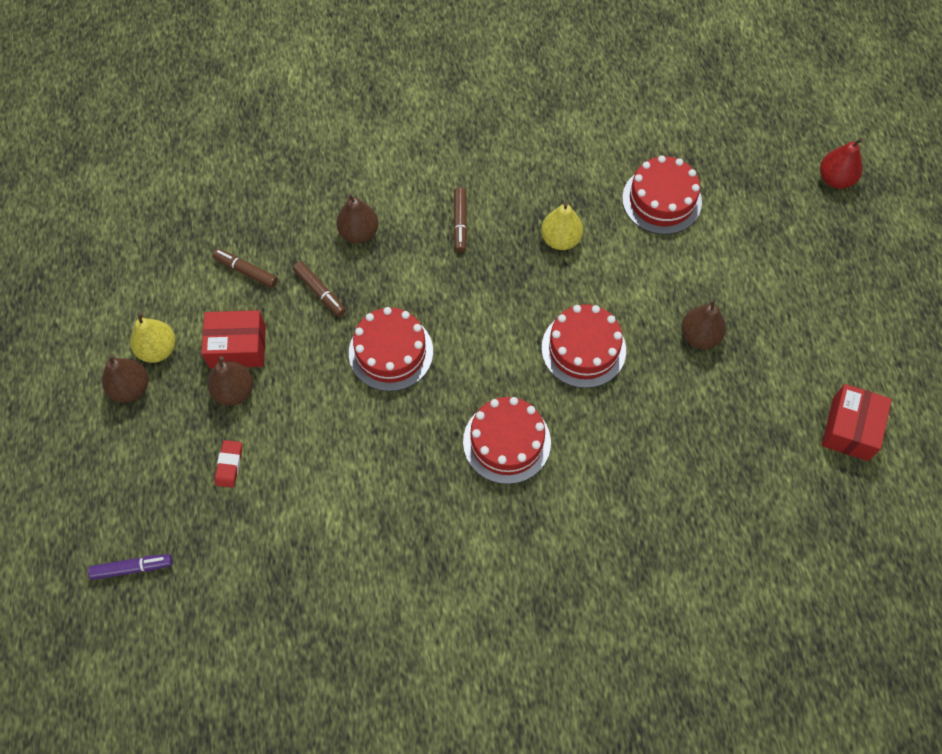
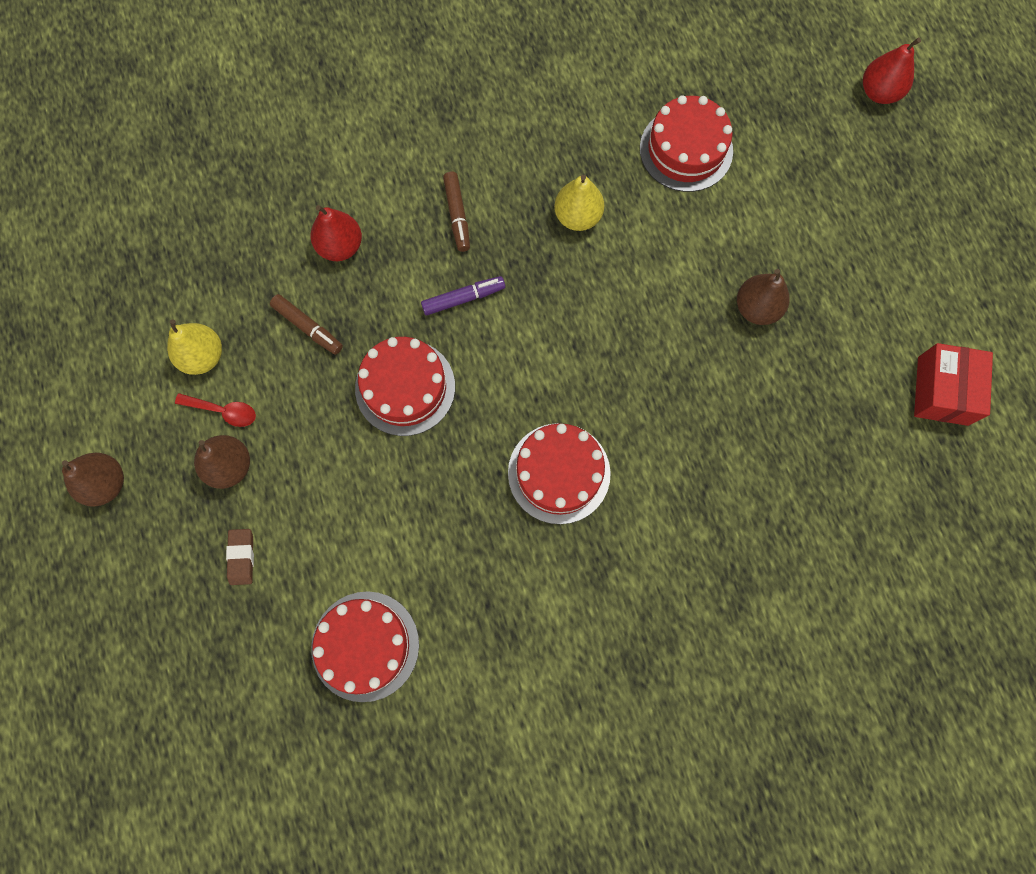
camera: 10 degrees left, 10 degrees up
purple marker [88,554,173,580] -> purple marker moved to [421,276,505,316]
yellow pear [130,312,176,363] -> yellow pear moved to [167,320,222,375]
red box [201,310,266,368] -> red spoon [175,393,256,427]
brown marker [212,249,278,288] -> none
red eraser [215,440,242,488] -> brown eraser [226,529,254,585]
brown pear [336,193,379,243] -> red pear [311,205,362,261]
red cake [541,304,626,388] -> red cake moved to [311,591,419,702]

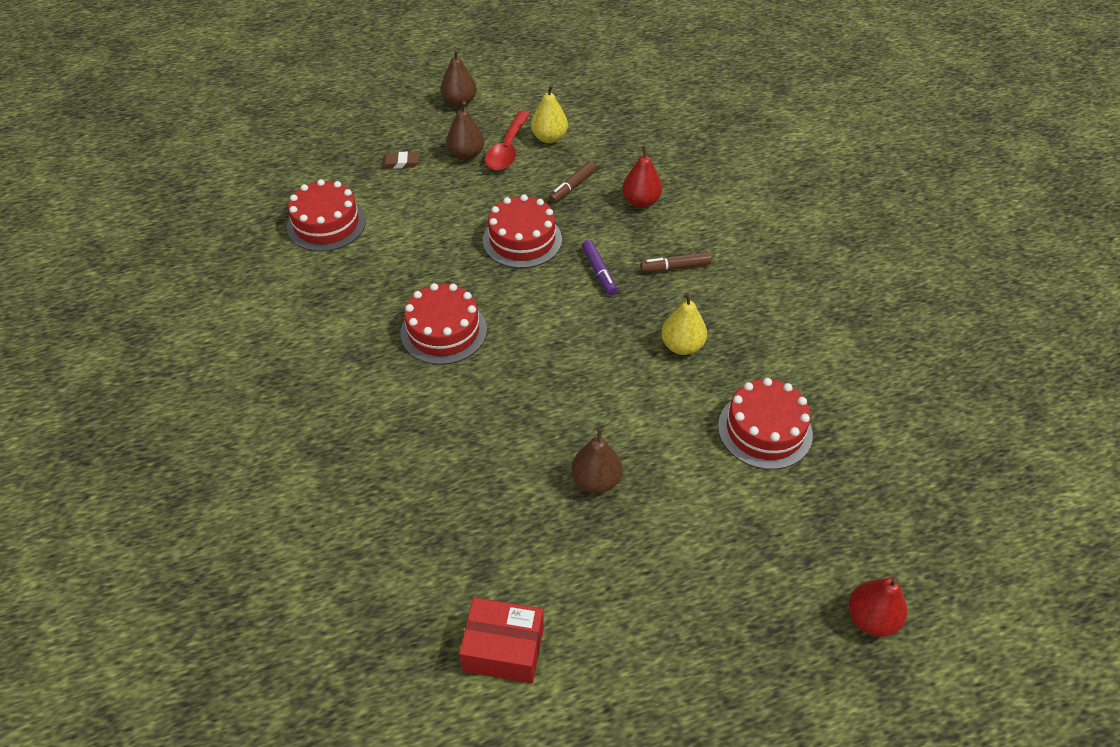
camera: 90 degrees right, 25 degrees down
red spoon [175,393,256,427] -> red spoon [485,111,530,170], size x1.66

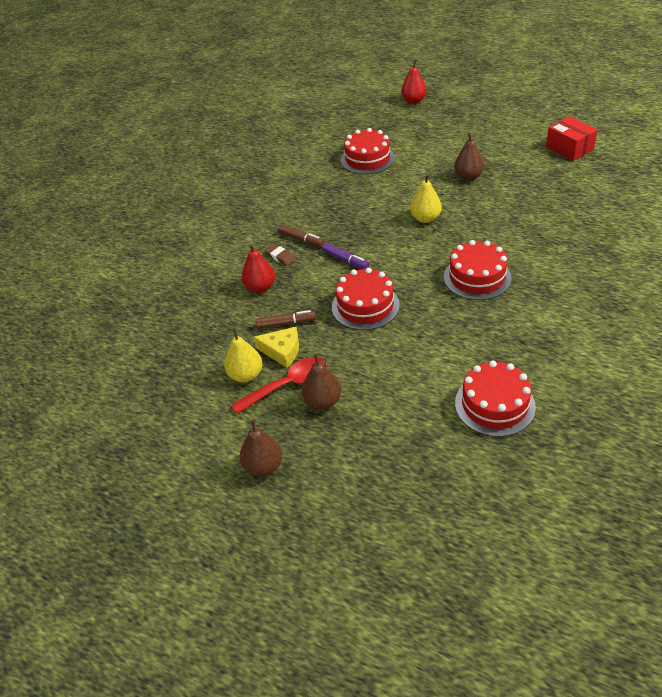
camera: 130 degrees left, 5 degrees down
brown eraser [381,152,419,169] -> brown eraser moved to [264,243,296,266]
purple marker [581,240,617,295] -> purple marker turned 105 degrees clockwise [322,243,369,269]
yellow pear [661,292,707,355] -> yellow pear moved to [410,174,442,223]
none -> yellow cheese [253,327,299,368]

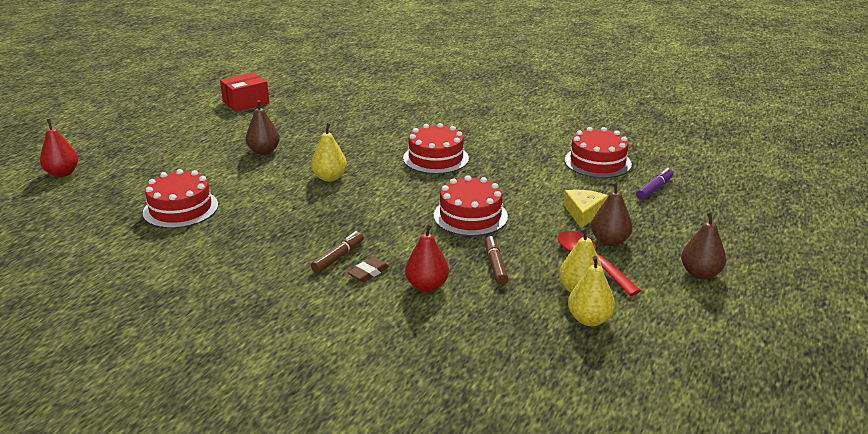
camera: 95 degrees left, 15 degrees down
yellow cheese [253,327,299,368] -> yellow cheese moved to [564,190,608,228]
purple marker [322,243,369,269] -> purple marker moved to [636,168,673,200]
none -> yellow pear [568,256,615,326]

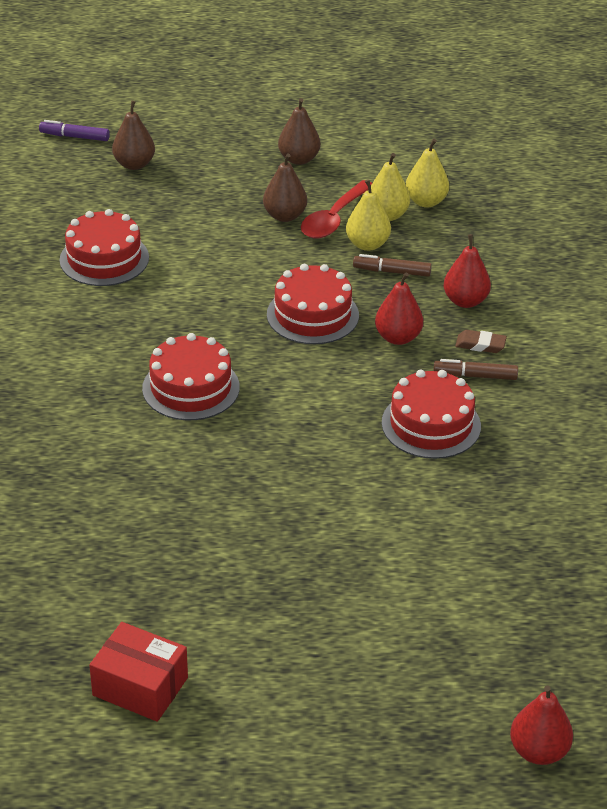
camera: 120 degrees left, 10 degrees up
red cake [143,169,218,228] -> red cake moved to [382,370,481,459]
brown pear [246,100,280,155] -> brown pear moved to [112,101,155,170]
yellow pear [311,123,347,182] -> yellow pear moved to [346,179,391,251]
brown marker [485,236,509,285] -> brown marker turned 45 degrees clockwise [353,254,432,277]
yellow cheese [564,190,608,228] -> none
purple marker [636,168,673,200] -> purple marker moved to [39,120,110,141]
none -> red pear [375,272,423,345]

